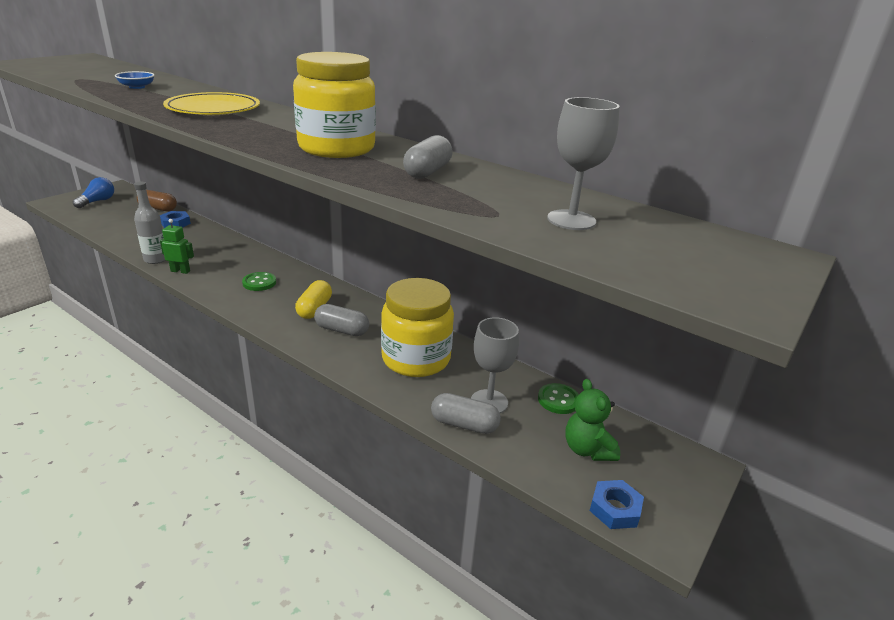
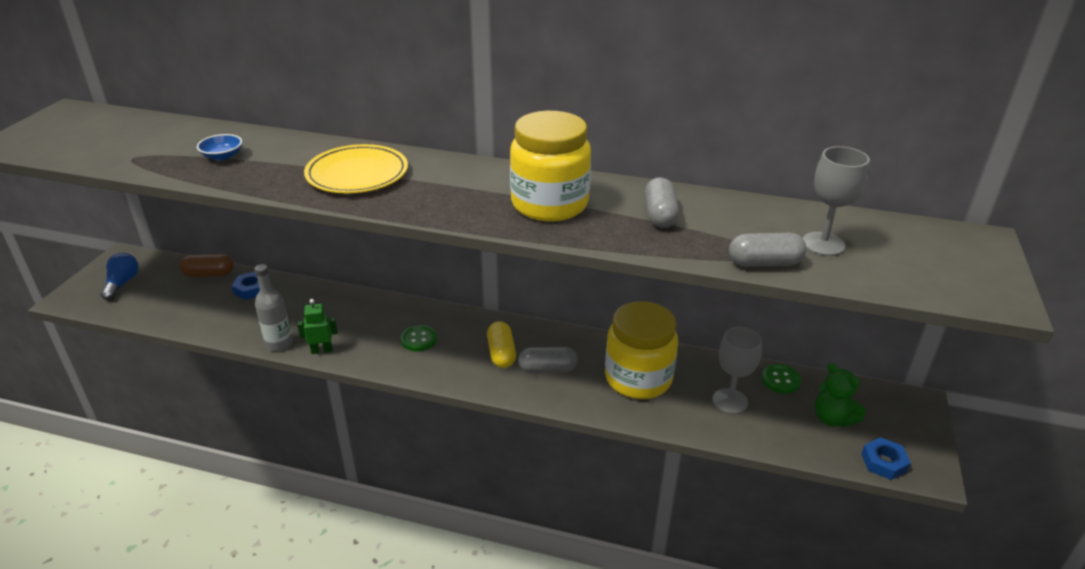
camera: 20 degrees left, 5 degrees up
grey capsule [431,393,501,434] -> grey capsule moved to [729,233,807,267]

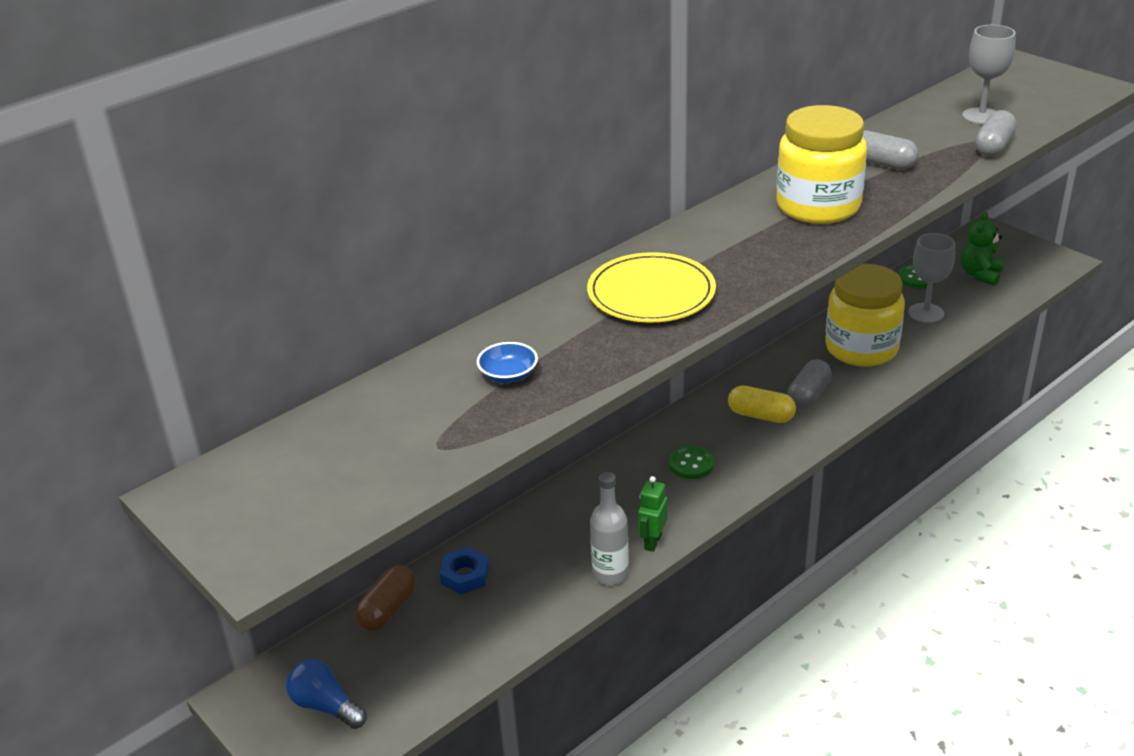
camera: 55 degrees left, 0 degrees up
green teddy bear [815,363,866,427] -> green teddy bear turned 120 degrees clockwise [961,212,1003,286]
blue nut [861,437,911,480] -> none

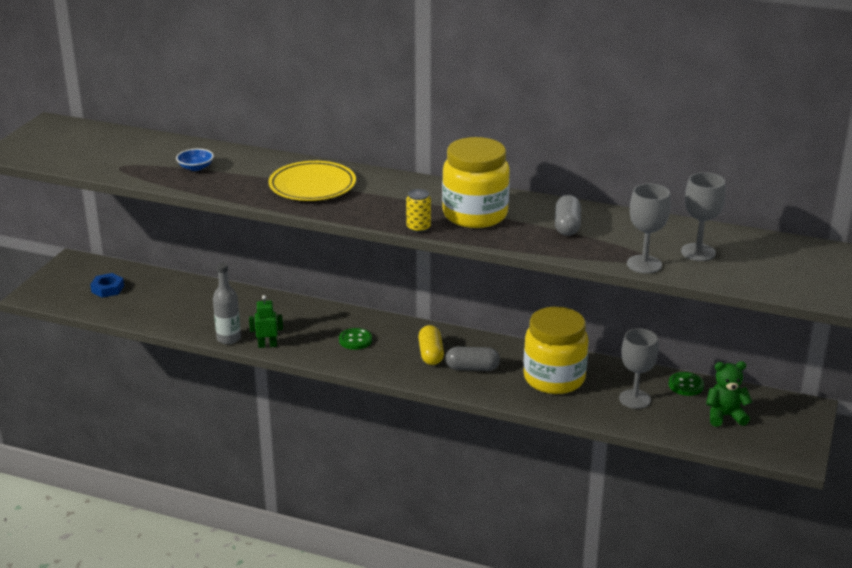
camera: 60 degrees right, 5 degrees down
blue light bulb [286,659,367,729] -> none
brown capsule [355,565,416,631] -> none
blue nut [439,547,489,594] -> blue nut moved to [90,273,124,298]
grey capsule [975,110,1017,157] -> grey goblet [627,183,671,274]
none -> yellow can [406,189,431,233]

